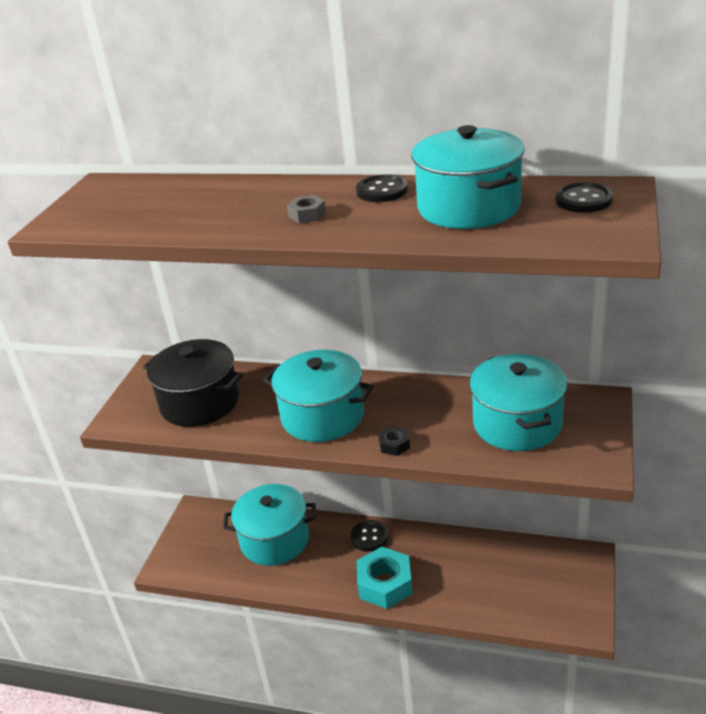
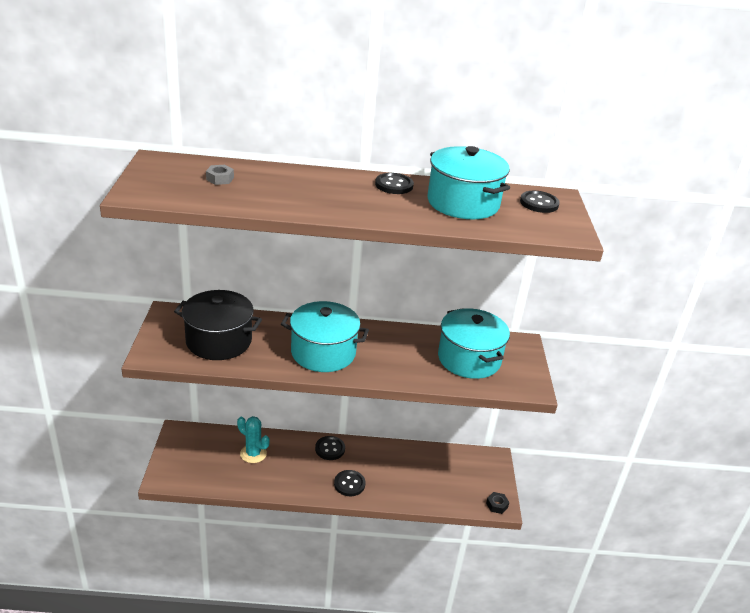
camera: 20 degrees left, 0 degrees up
turquoise pot [223,484,316,566] -> turquoise cactus [237,416,270,463]
grey nut [287,195,326,223] -> grey nut moved to [206,165,234,185]
turquoise nut [357,547,413,609] -> black button [334,470,365,496]
black nut [378,426,410,456] -> black nut moved to [486,492,510,514]

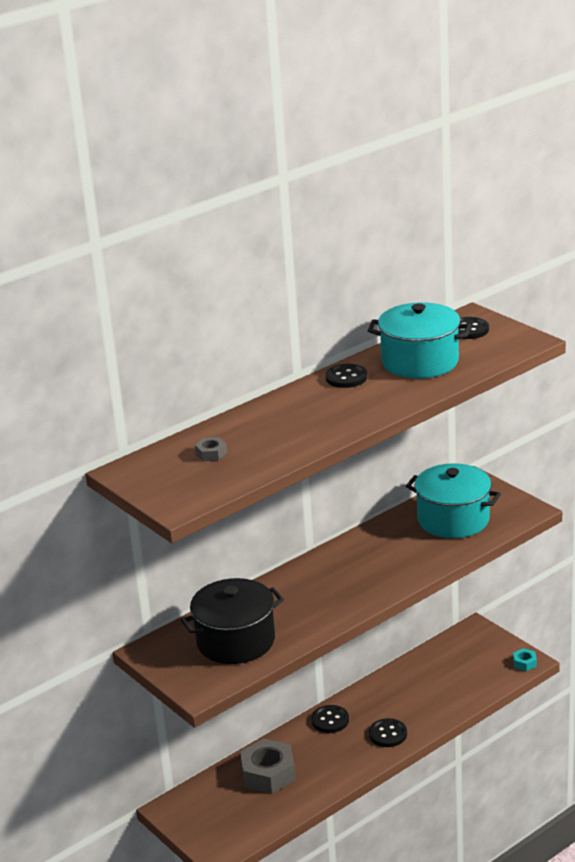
camera: 35 degrees left, 5 degrees down
turquoise cactus [237,416,270,463] -> grey nut [240,739,296,794]
turquoise pot [281,301,369,372] -> none
black nut [486,492,510,514] -> turquoise nut [513,648,537,671]

